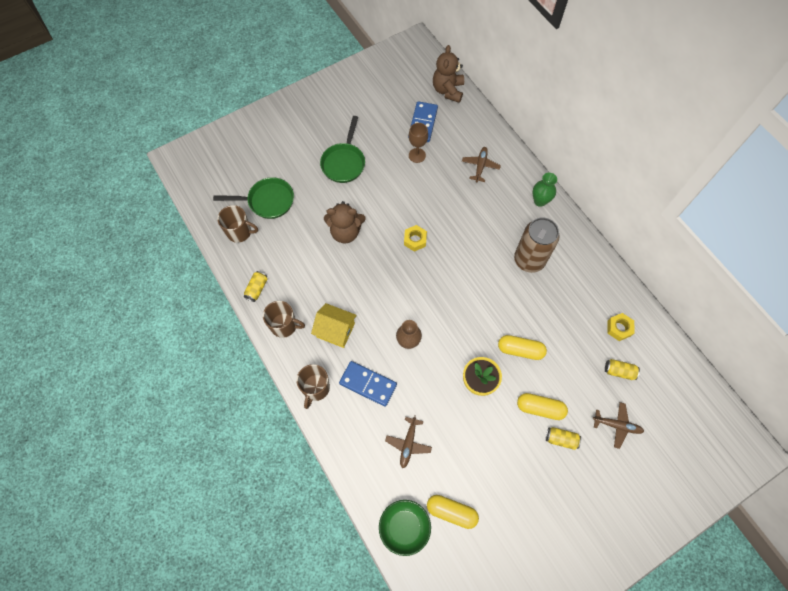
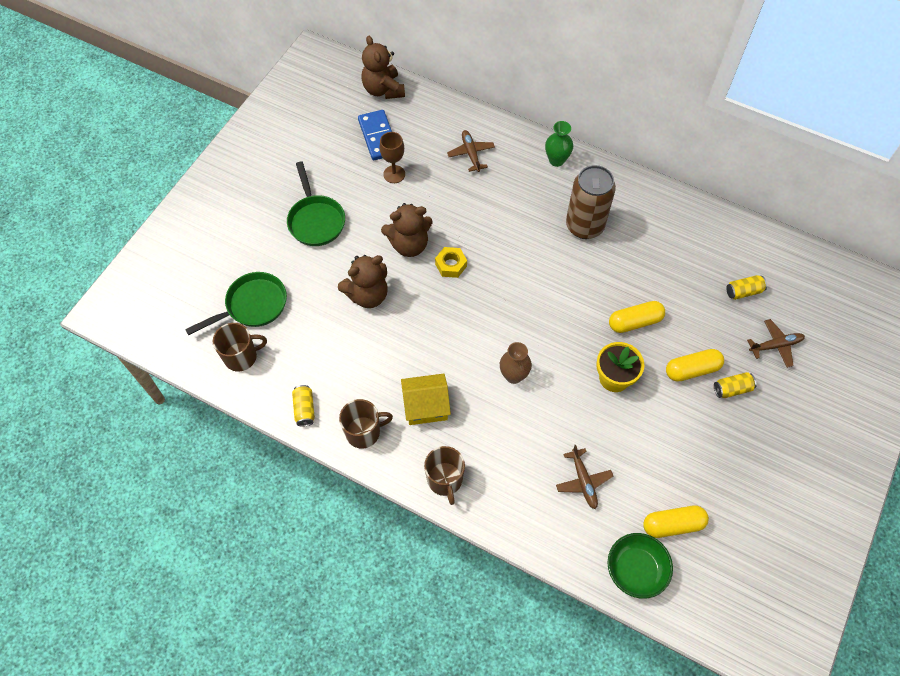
camera: 30 degrees left, 5 degrees down
blue domino [339,361,397,407] -> none
yellow nut [607,313,634,341] -> none
none -> brown teddy bear [381,203,433,257]

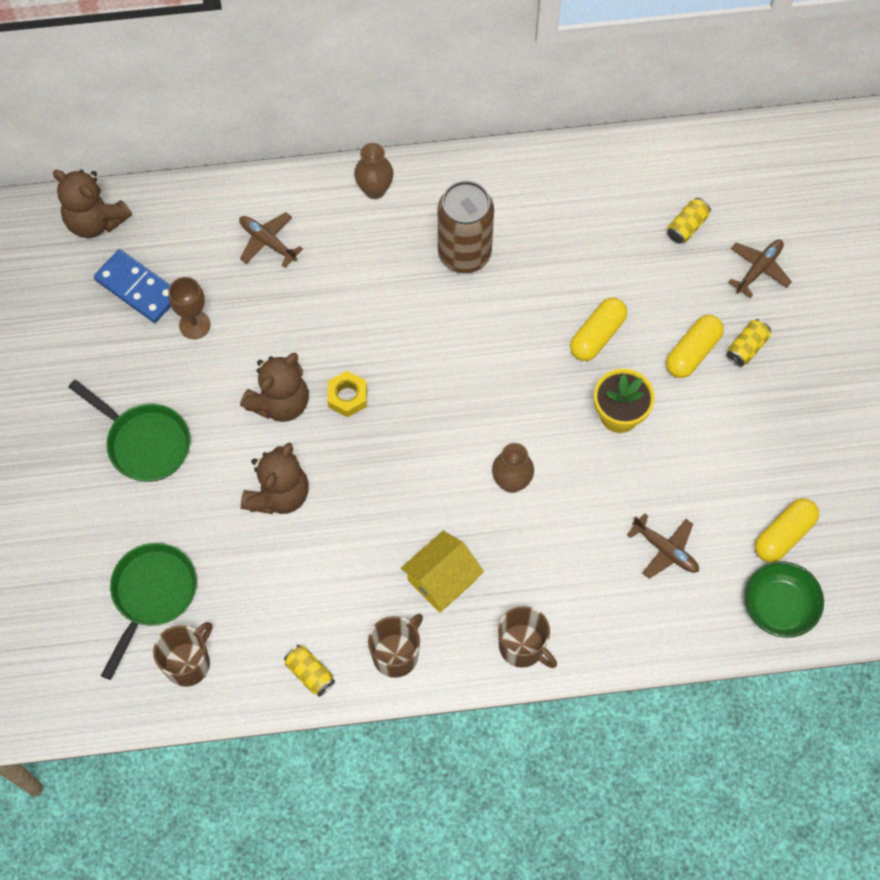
camera: 35 degrees left, 5 degrees up
green vase [545,121,573,167] -> brown vase [354,143,393,199]

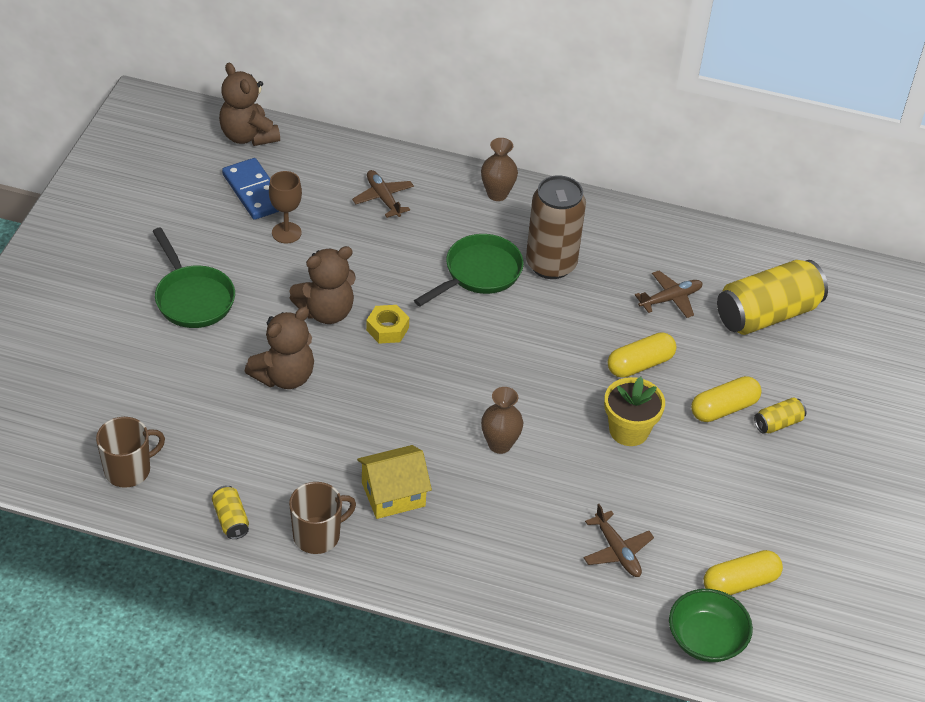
camera: 20 degrees right, 20 degrees down
green pan [101,543,197,680] -> green pan moved to [414,234,524,306]
brown mug [498,606,557,668] -> none
yellow can [667,198,711,244] -> yellow can [717,260,828,335], size x2.23
brown plane [728,240,792,298] -> brown plane moved to [635,271,703,318]

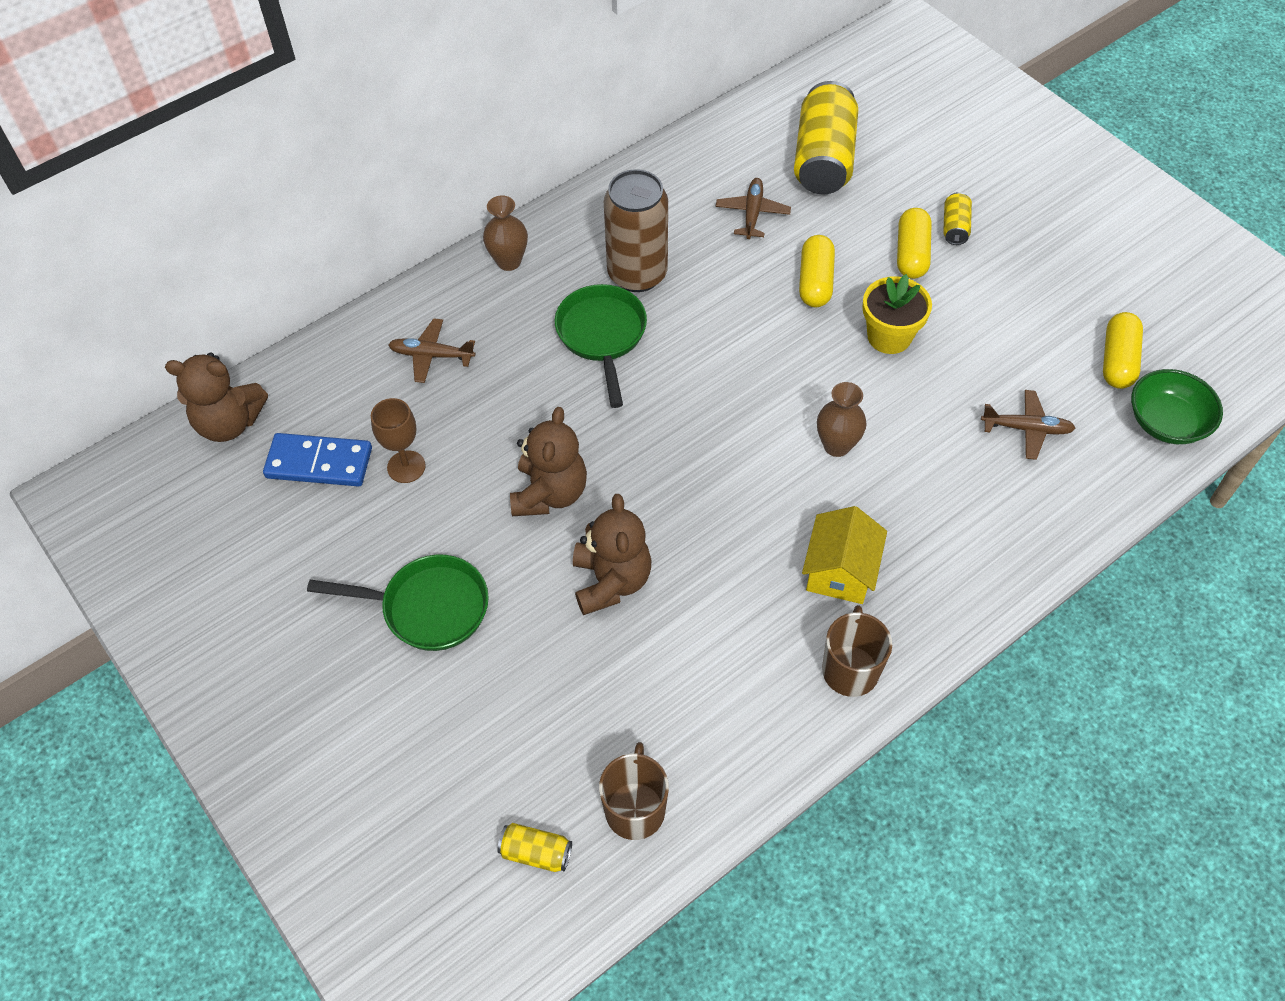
camera: 50 degrees left, 10 degrees up
yellow can [212,485,249,539] -> yellow can moved to [497,823,572,872]
yellow nut [366,305,409,344] -> none

